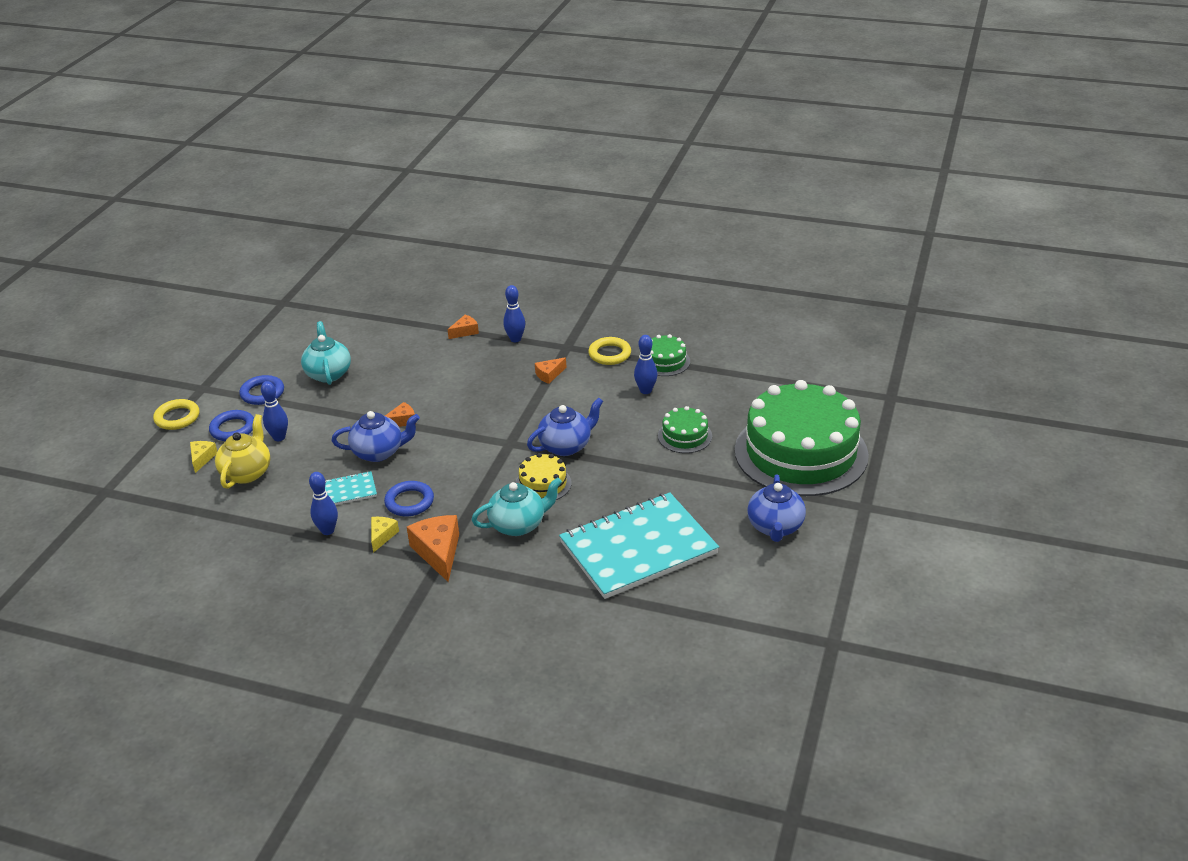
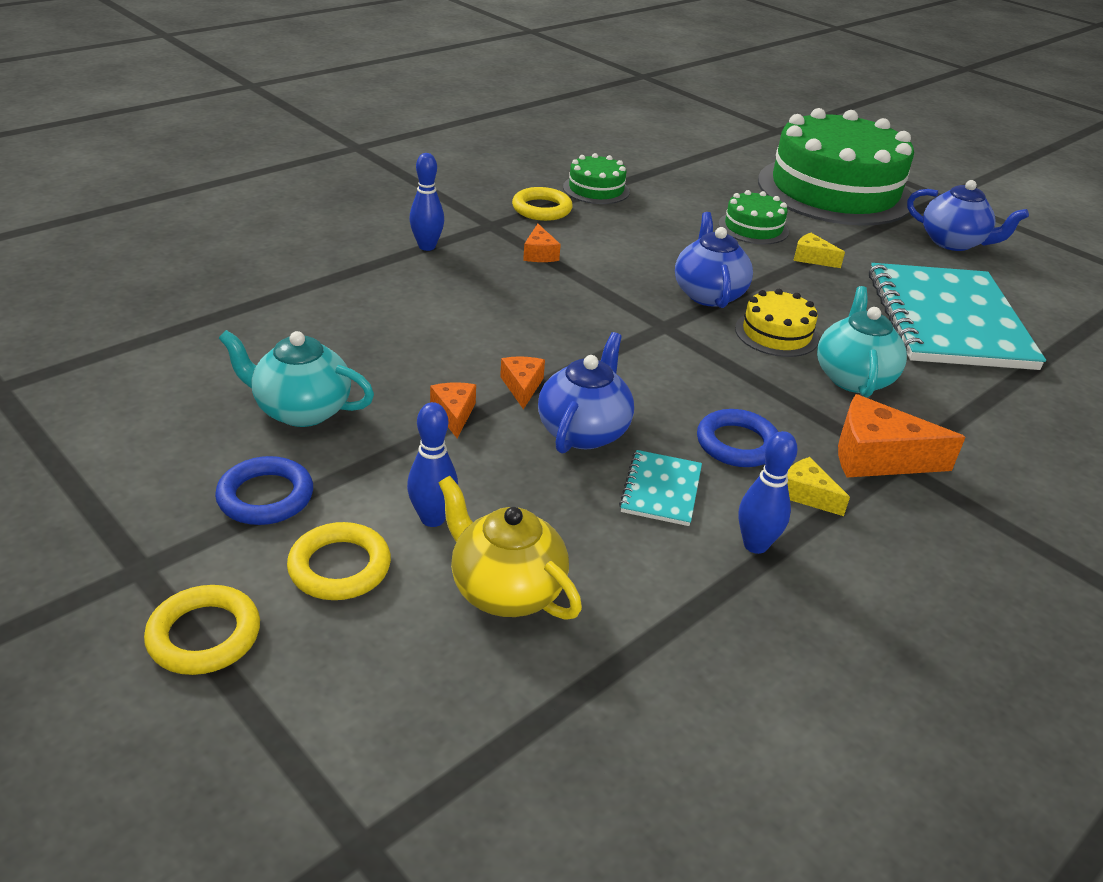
camera: 65 degrees left, 0 degrees up
yellow cheese [190,441,217,473] -> yellow cheese moved to [793,233,845,268]
blue ring [209,410,254,441] -> yellow ring [287,522,391,600]
orange cheese [447,315,479,339] -> orange cheese moved to [430,382,476,438]
blue bowling pin [634,335,657,394] -> none

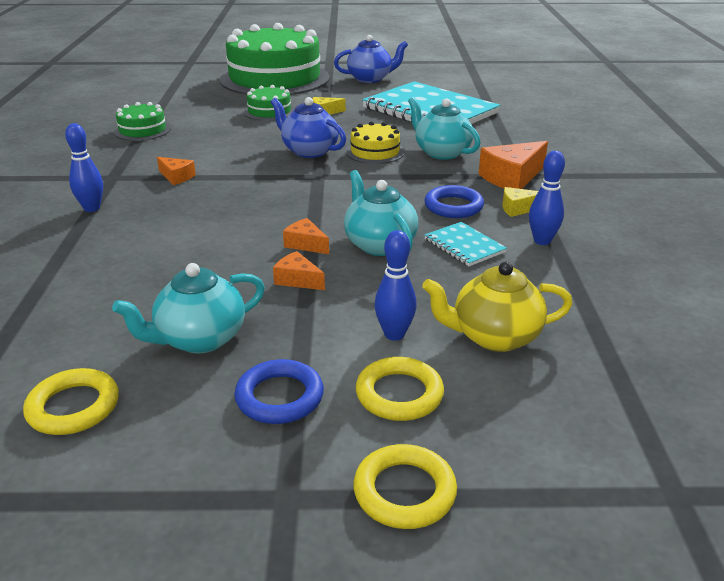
camera: 45 degrees left, 5 degrees down
yellow ring [512,187,572,221] -> yellow ring moved to [23,368,119,435]
blue teapot [538,332,634,454] -> turquoise teapot [344,170,418,256]

